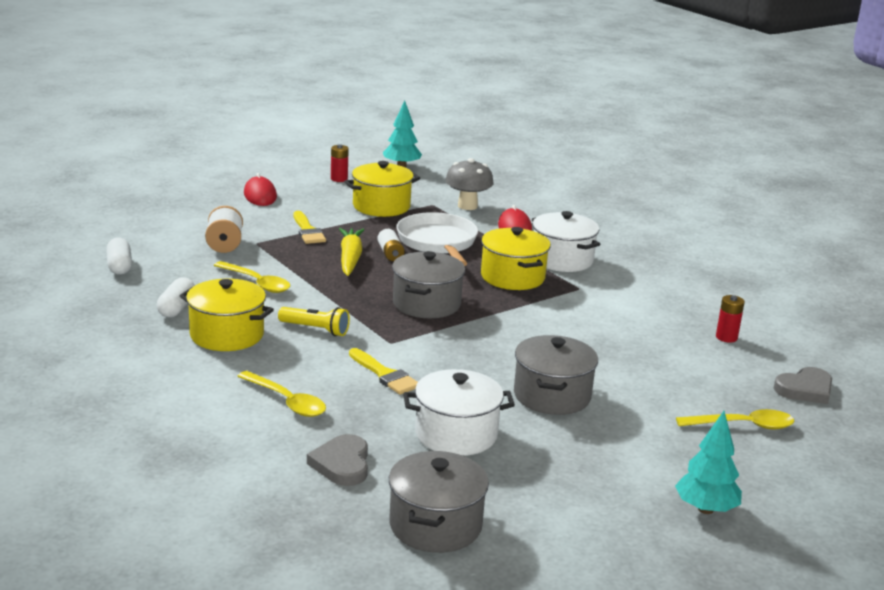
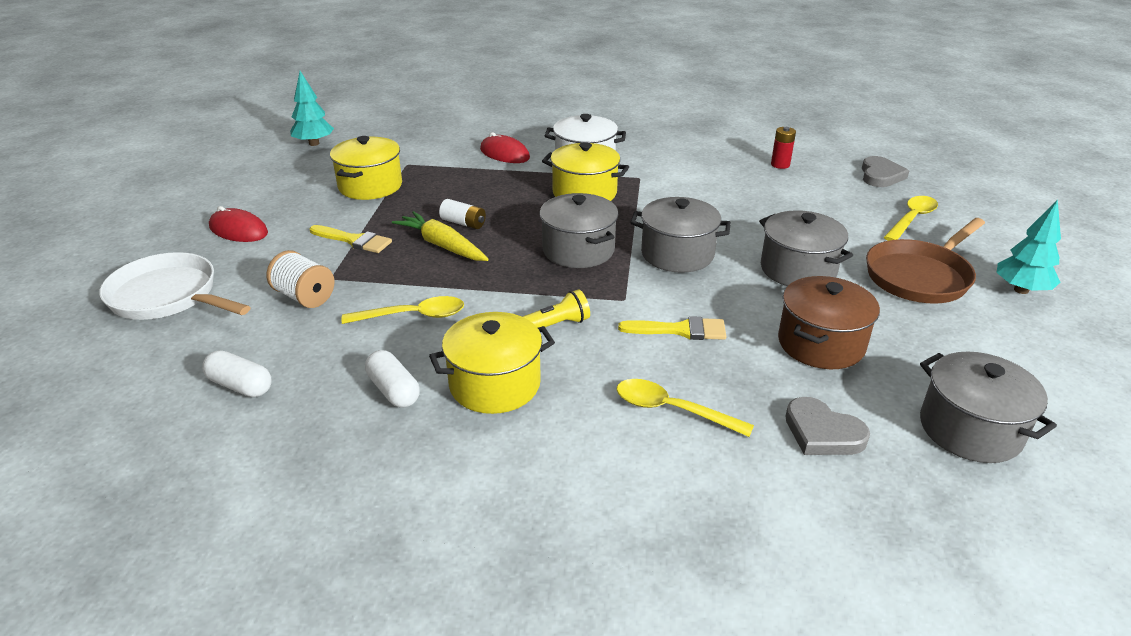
camera: 45 degrees left, 10 degrees up
yellow spoon [237,371,326,417] -> yellow spoon turned 150 degrees counterclockwise [617,379,754,437]
red battery [331,144,349,182] -> none
white pan [396,212,478,266] -> white pan moved to [99,252,251,320]
white pot [403,369,515,456] -> brown pot [778,276,880,369]
grey mushroom [445,158,494,210] -> none
none -> grey pot [631,197,731,273]
none -> brown pan [866,218,985,304]

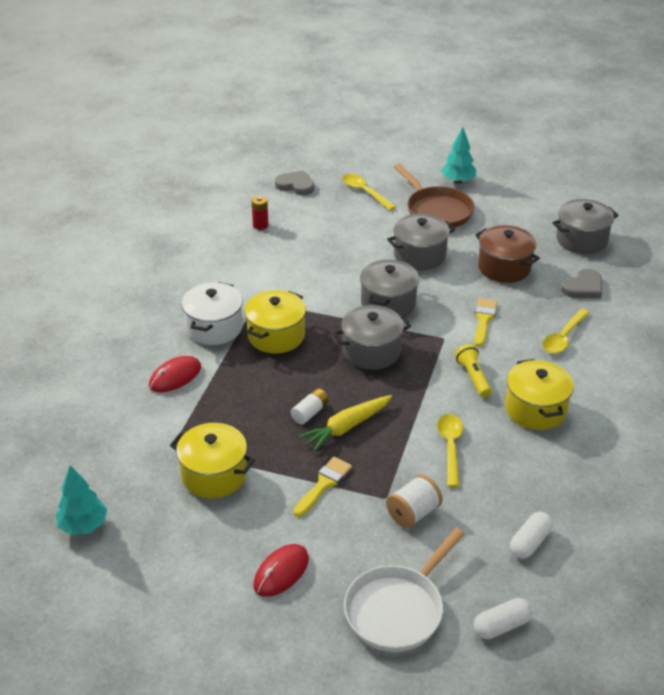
camera: 80 degrees left, 5 degrees up
white capsule [365,350,420,408] -> white capsule moved to [473,598,532,639]

